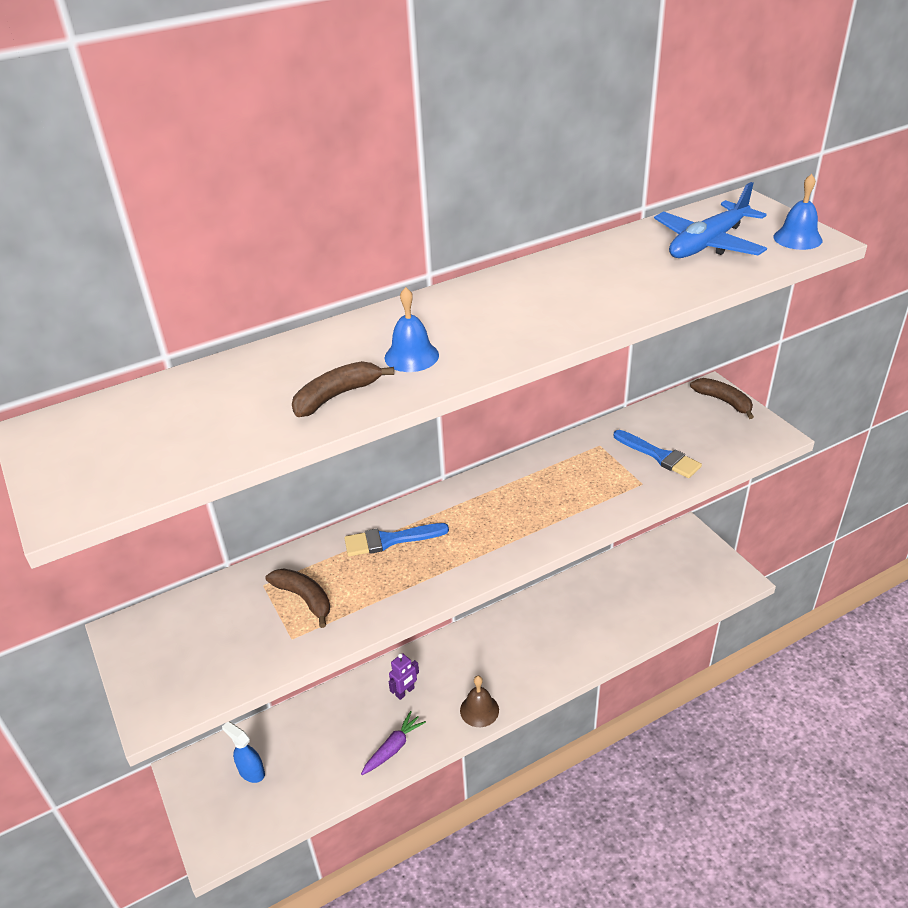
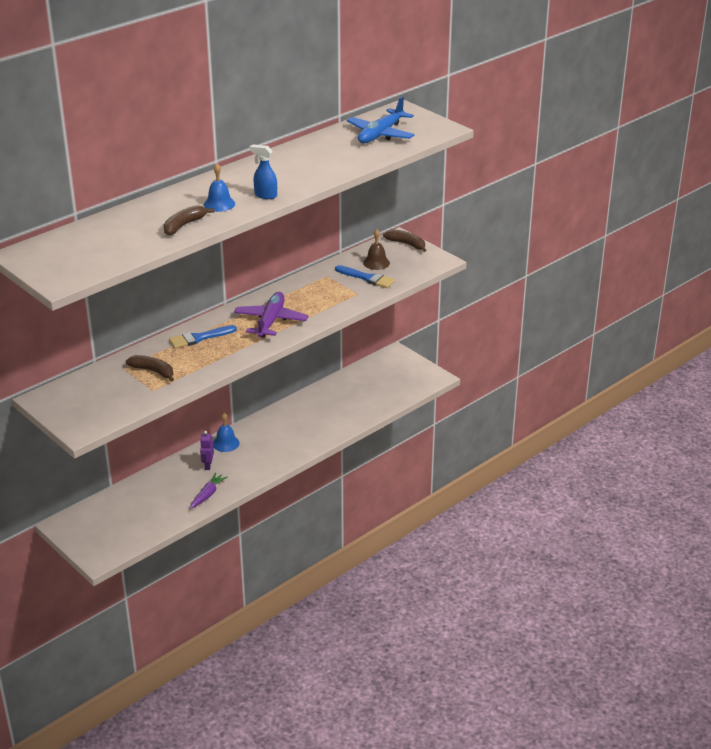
camera: 15 degrees left, 5 degrees down
blue spray bottle [222,721,265,783] -> blue spray bottle moved to [250,144,277,199]
purple robot [389,653,419,700] -> purple robot turned 150 degrees clockwise [200,431,214,470]
brown bell [460,676,499,727] -> brown bell moved to [363,229,390,270]
blue bell [773,174,822,250] -> blue bell moved to [213,413,240,452]
none -> purple plane [234,292,308,338]

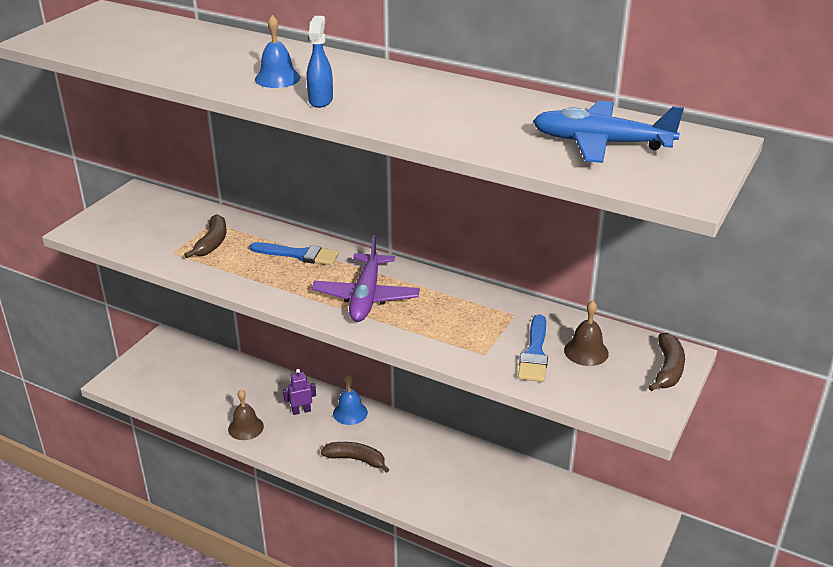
camera: 70 degrees right, 0 degrees up
brown banana [164,205,214,236] -> brown banana moved to [320,442,390,473]
blue brush [169,325,237,349] -> blue brush turned 150 degrees clockwise [250,242,339,265]
purple carrot [190,473,228,509] -> brown bell [228,389,264,440]
purple plane [234,292,308,338] -> purple plane turned 105 degrees clockwise [312,235,420,322]

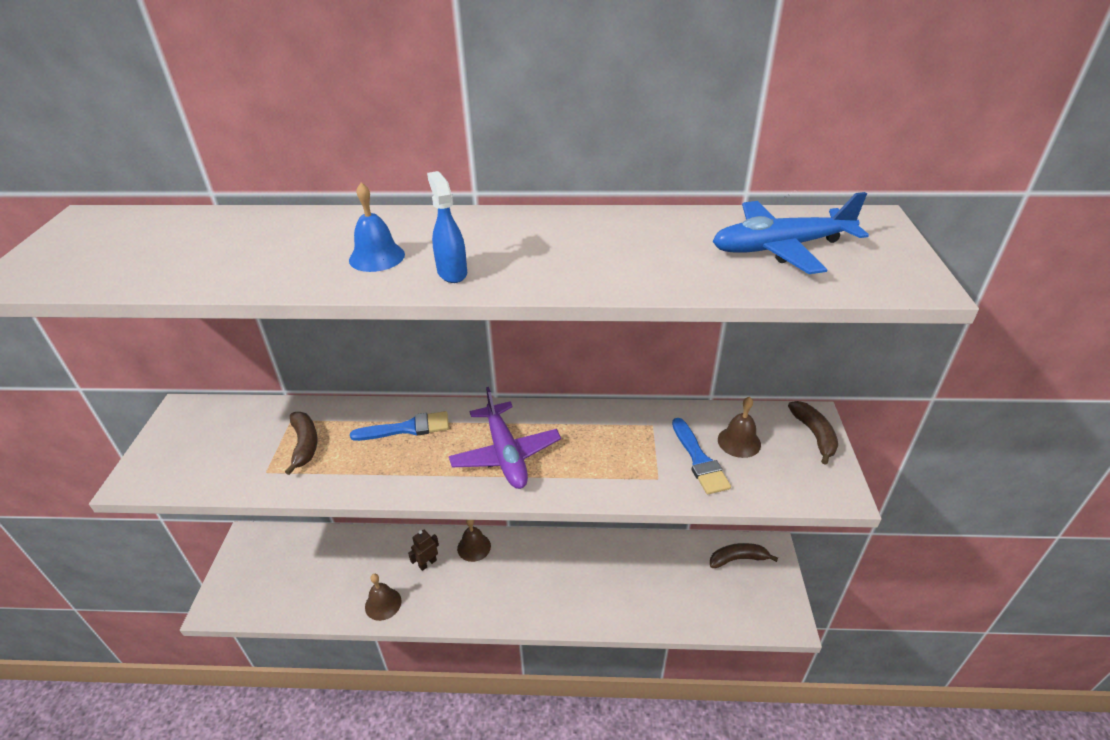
camera: 25 degrees left, 5 degrees up
purple robot [283,369,316,415] -> brown robot [408,530,439,571]
brown banana [320,442,390,473] -> brown banana moved to [710,543,778,568]
blue bell [333,375,368,425] -> brown bell [457,520,491,562]

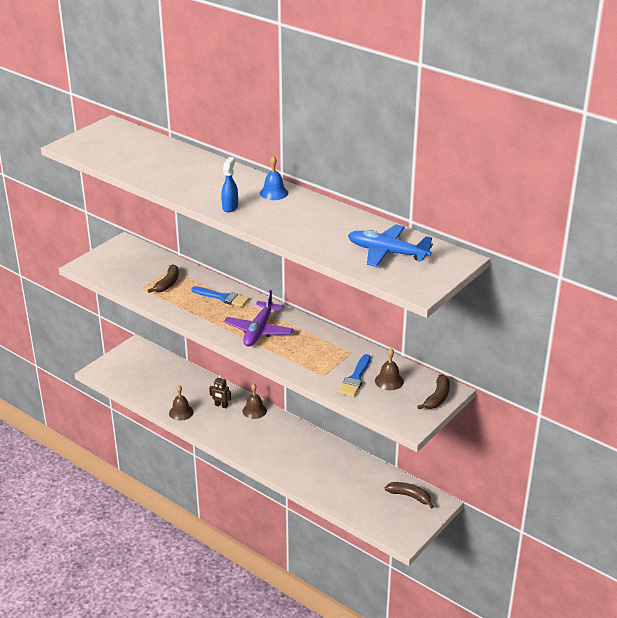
camera: 35 degrees right, 5 degrees down
blue bell [349,183,405,272] -> blue bell moved to [260,156,288,200]
brown robot [408,530,439,571] -> brown robot turned 150 degrees counterclockwise [209,375,231,408]

